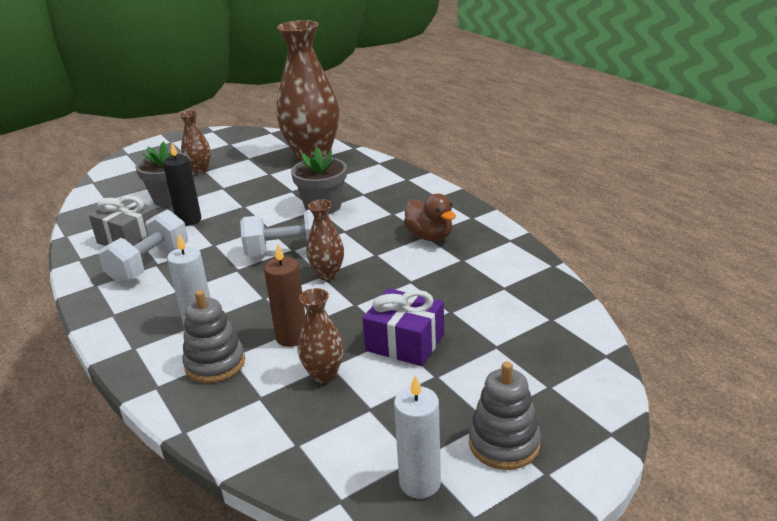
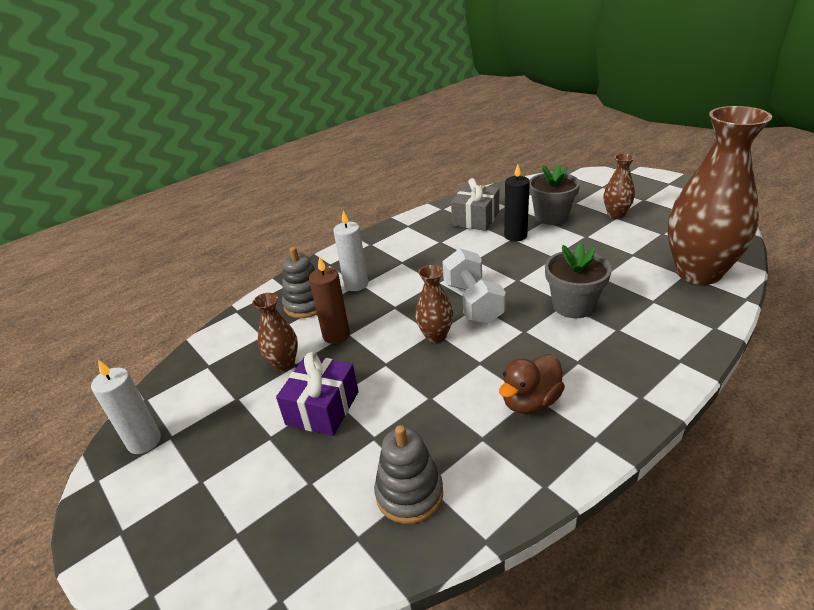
camera: 85 degrees right, 5 degrees up
white dumbbell [98,210,188,284] -> none
grey stacking toy [469,362,541,470] -> grey stacking toy moved to [374,425,443,524]

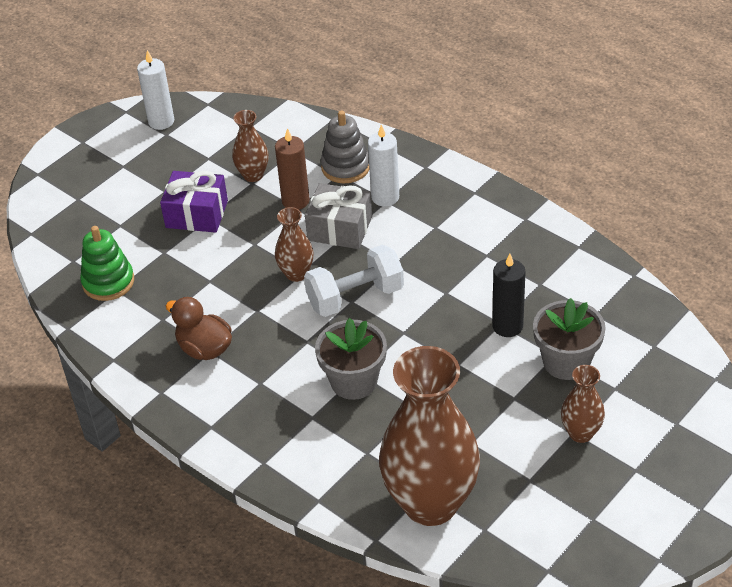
camera: 80 degrees right, 10 degrees up
grey stacking toy [374,425,443,524] -> green stacking toy [80,226,134,301]
grey gift [451,178,499,231] -> grey gift moved to [305,183,372,249]

